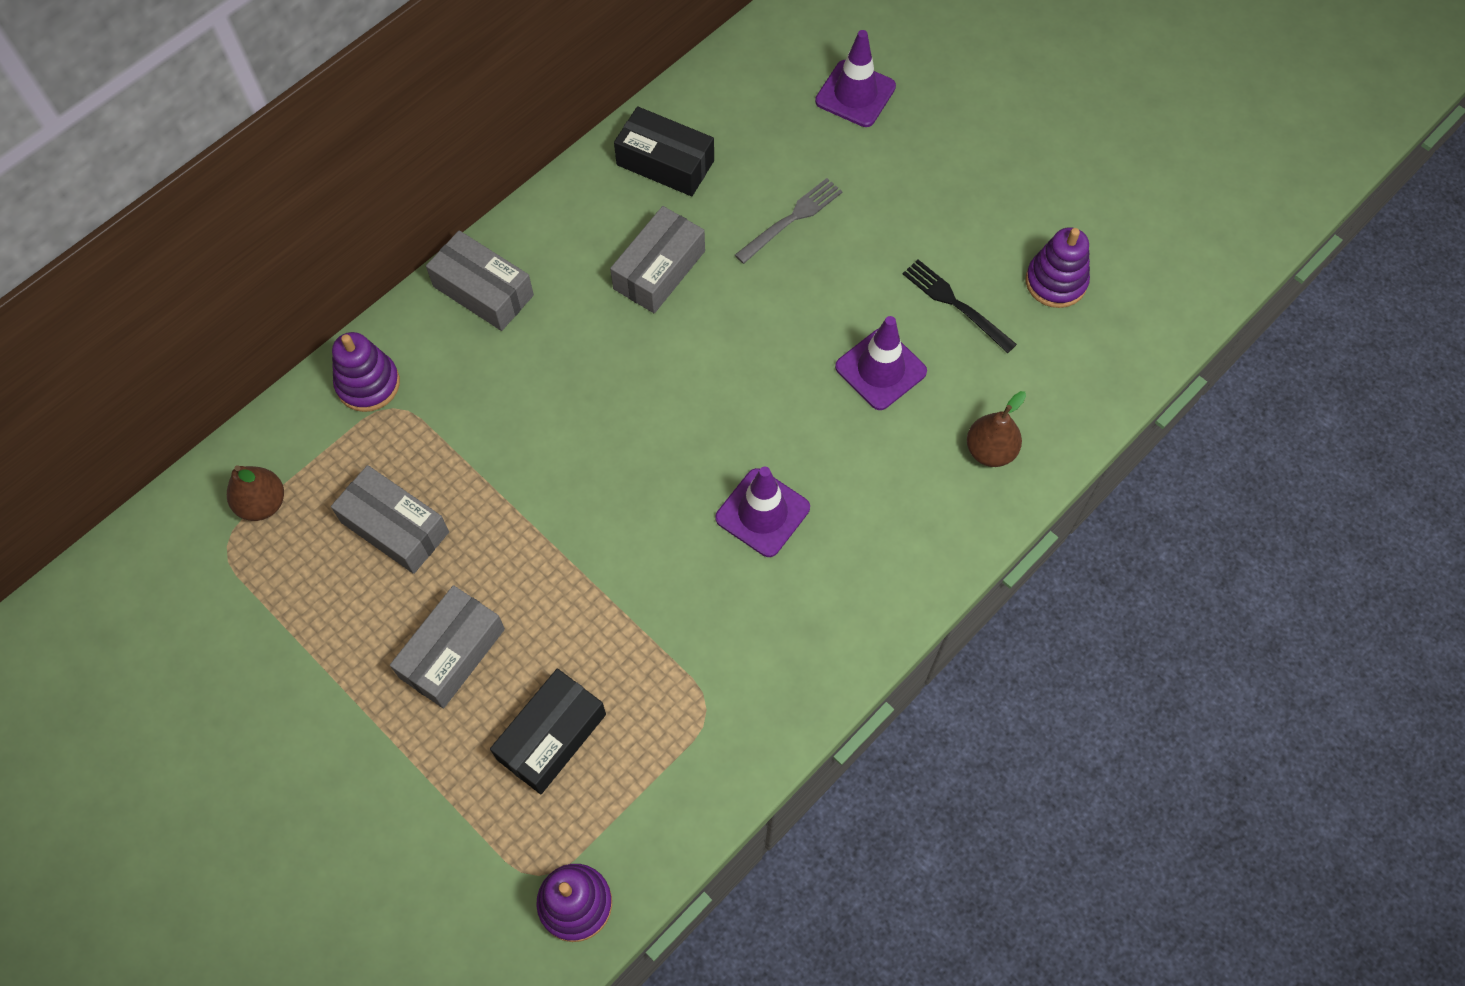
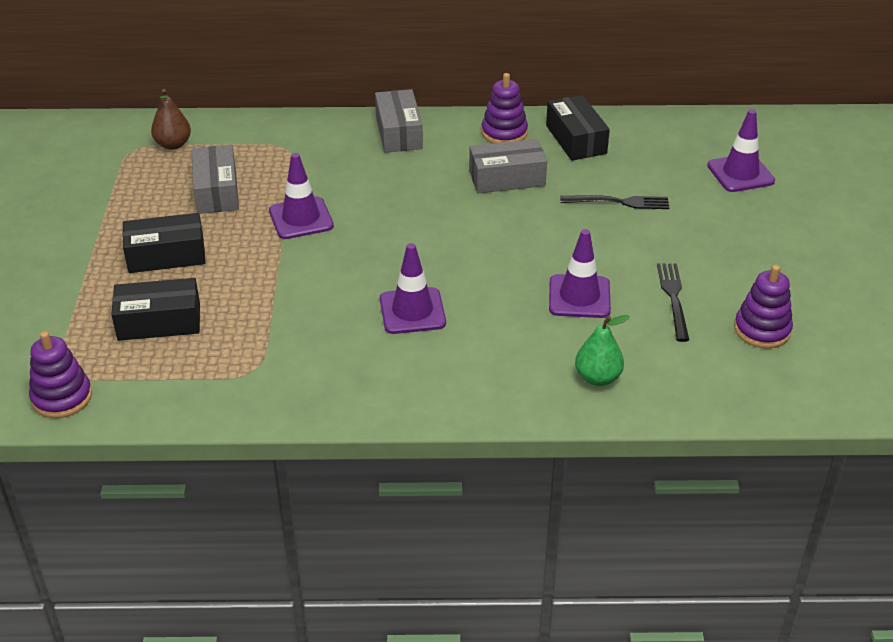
camera: 45 degrees right, 25 degrees down
purple stacking toy [332,332,400,412] -> purple stacking toy moved to [481,73,528,143]
grey box [390,585,505,708] -> black box [123,213,206,273]
grey fork [735,178,843,264] -> black fork [560,195,669,209]
brown pear [967,391,1026,467] -> green pear [575,315,630,386]
none -> purple traffic cone [269,153,334,239]

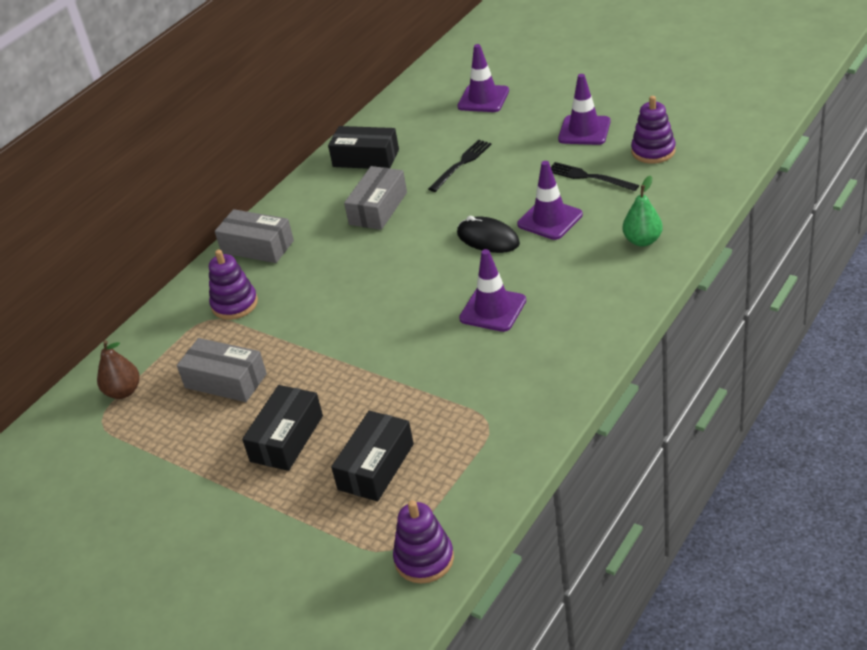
camera: 50 degrees left, 0 degrees up
purple traffic cone [269,153,334,239] -> purple traffic cone moved to [558,74,611,145]
purple stacking toy [481,73,528,143] -> purple stacking toy moved to [209,250,258,320]
none -> black mouse [457,216,520,253]

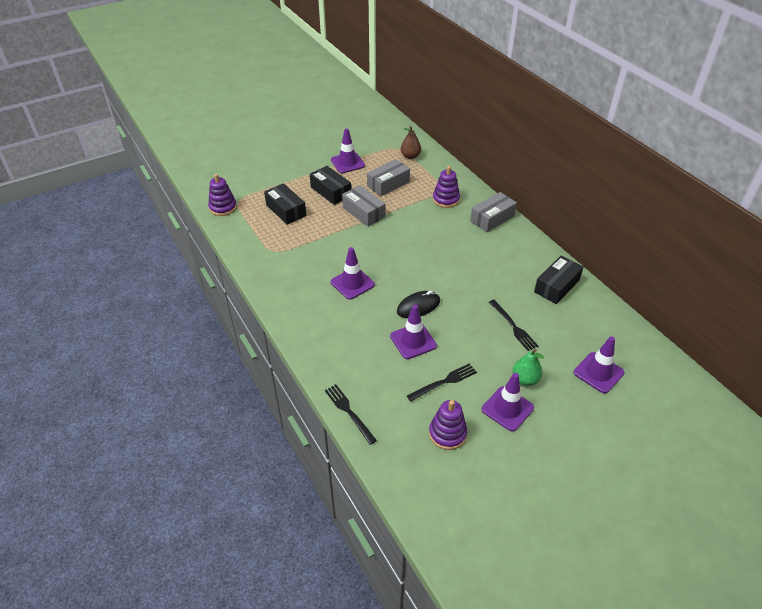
camera: 110 degrees right, 5 degrees up
grey box [344,166,407,230] -> grey box moved to [342,185,386,227]
green pear [623,176,663,247] -> green pear moved to [512,349,544,386]
none -> black fork [325,384,377,445]
none -> purple traffic cone [331,128,365,173]

